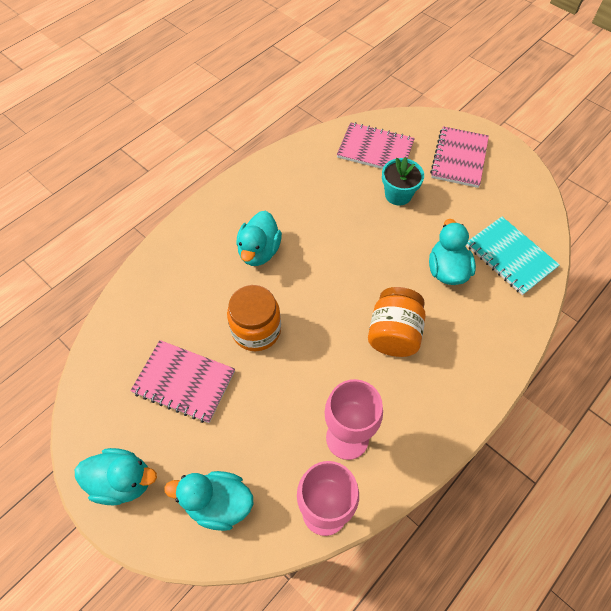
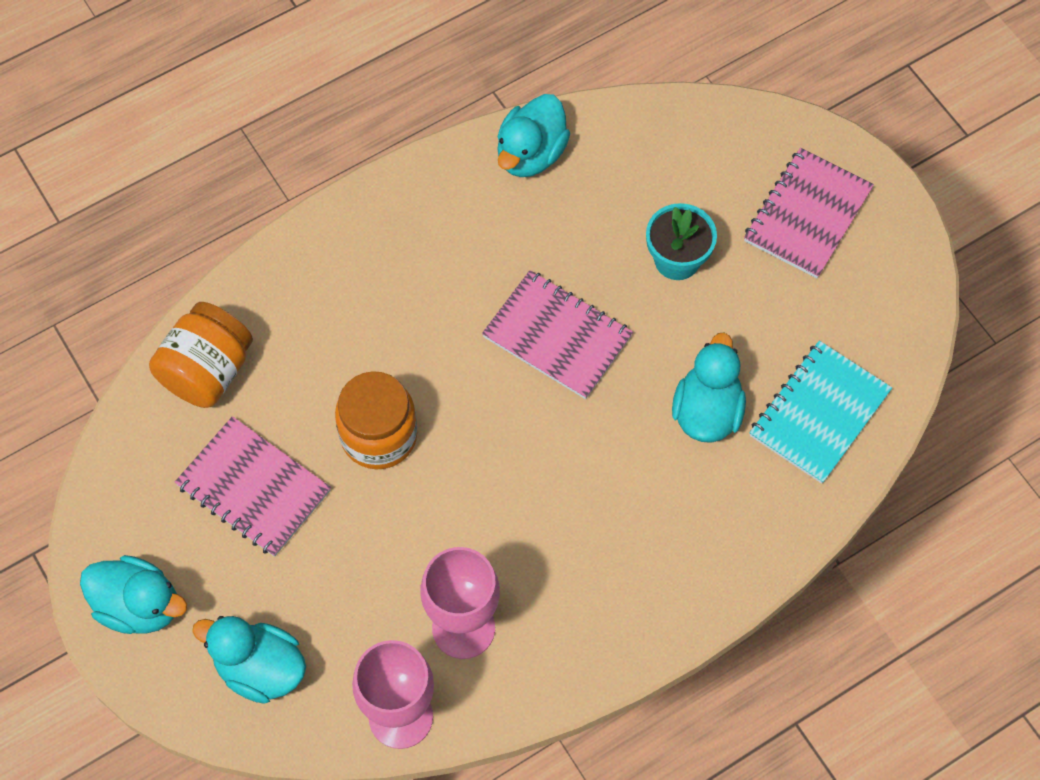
camera: 15 degrees right, 5 degrees up
turquoise duck [236,211,282,266] -> turquoise duck moved to [497,94,570,177]
pink notebook [337,122,415,169] -> pink notebook moved to [482,270,633,399]
orange jar [368,287,426,357] -> orange jar moved to [149,302,253,408]
turquoise notebook [466,217,560,295] -> turquoise notebook turned 60 degrees clockwise [749,341,892,484]

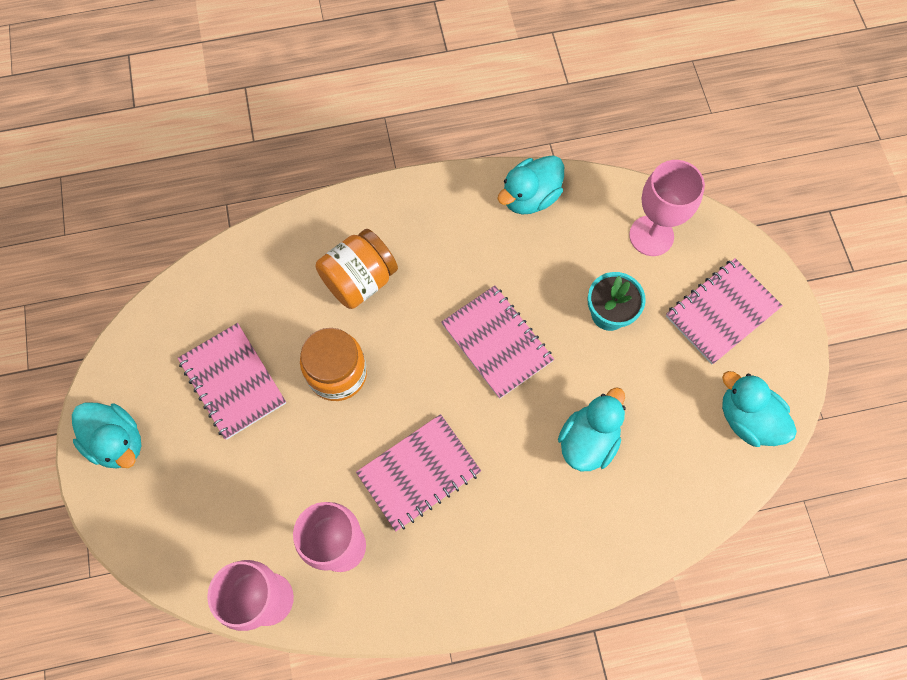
camera: 20 degrees right, 5 degrees up
orange jar [149,302,253,408] -> orange jar moved to [316,229,398,309]
turquoise duck [192,616,306,704] -> turquoise duck moved to [722,371,797,447]
turquoise notebook [749,341,892,484] -> none
none -> pink notebook [356,414,481,532]
none -> pink goblet [629,160,705,256]

